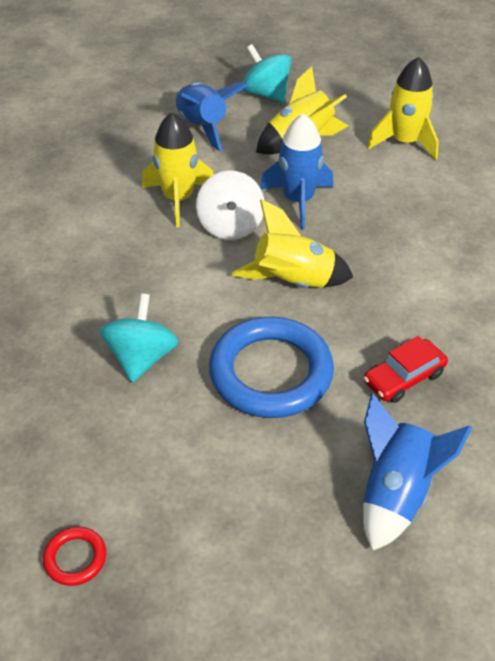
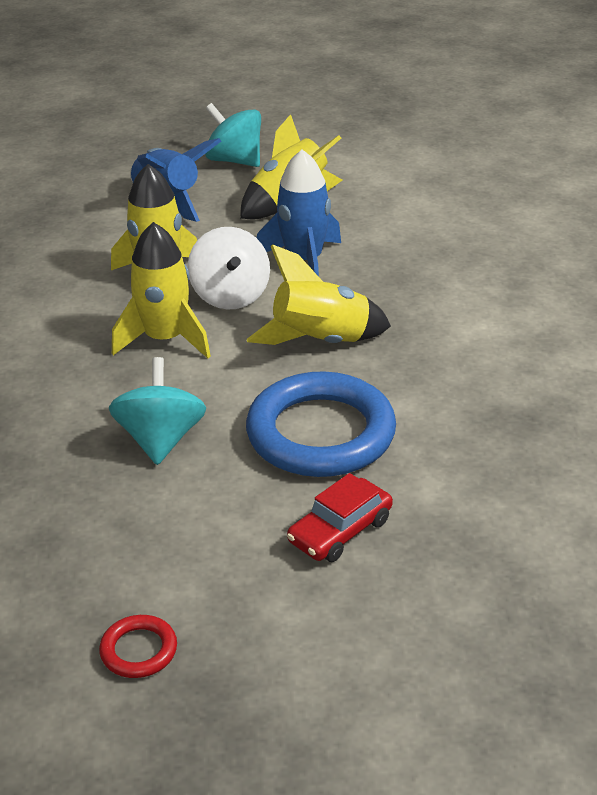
camera: 10 degrees left, 10 degrees down
blue rocket [363,393,472,551] -> none
red car [364,336,448,403] -> red car moved to [287,473,393,562]
yellow rocket [367,57,439,160] -> yellow rocket moved to [112,222,211,358]

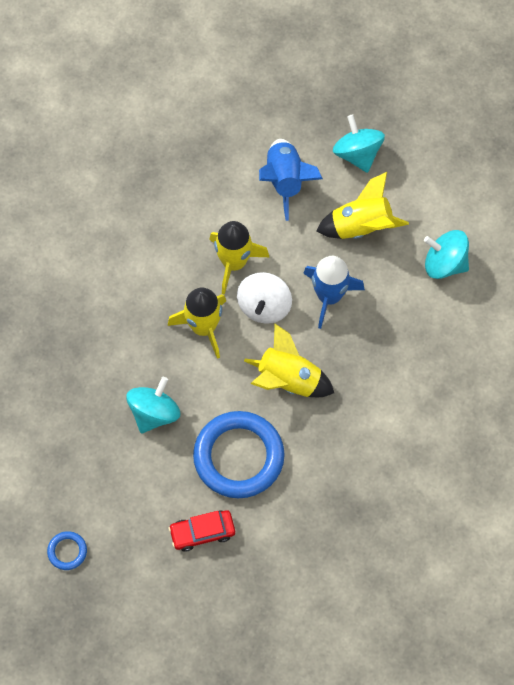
camera: 30 degrees right, 30 degrees up
red ring [99,615,177,678] -> blue ring [47,531,87,570]
none -> turquoise spinning top [424,230,469,279]

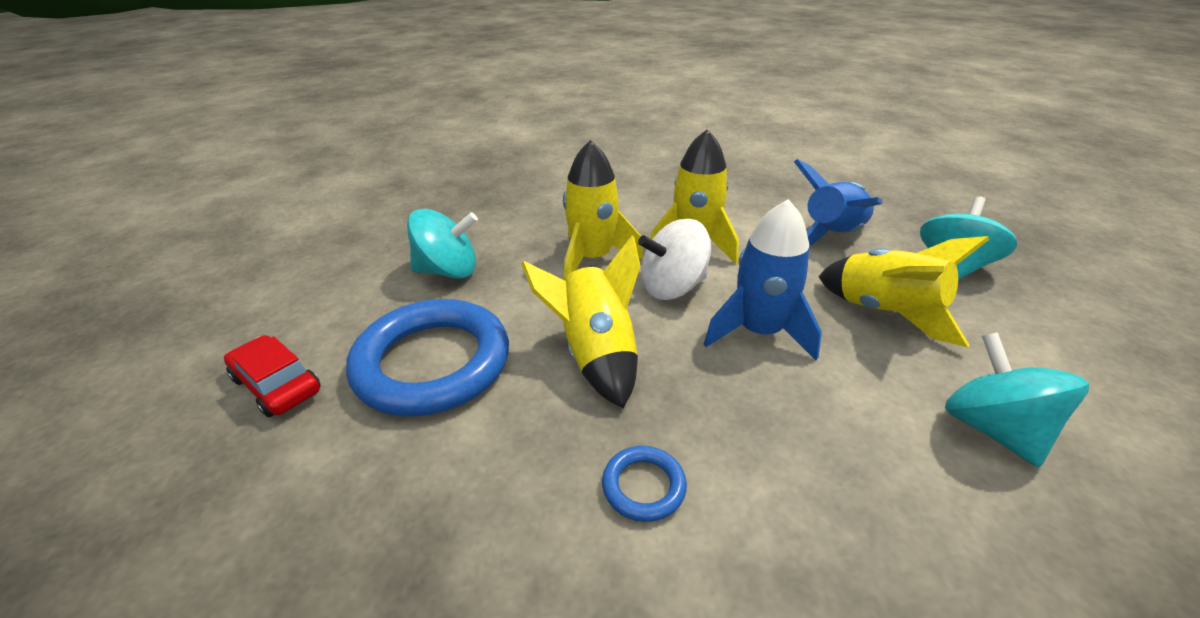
camera: 55 degrees right, 30 degrees down
blue ring [47,531,87,570] -> blue ring moved to [602,446,687,522]

